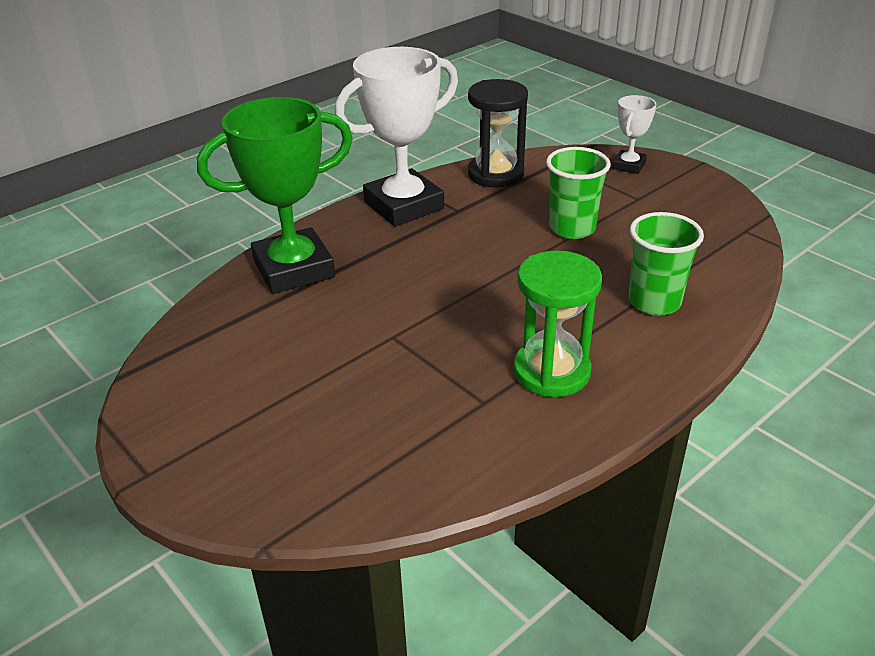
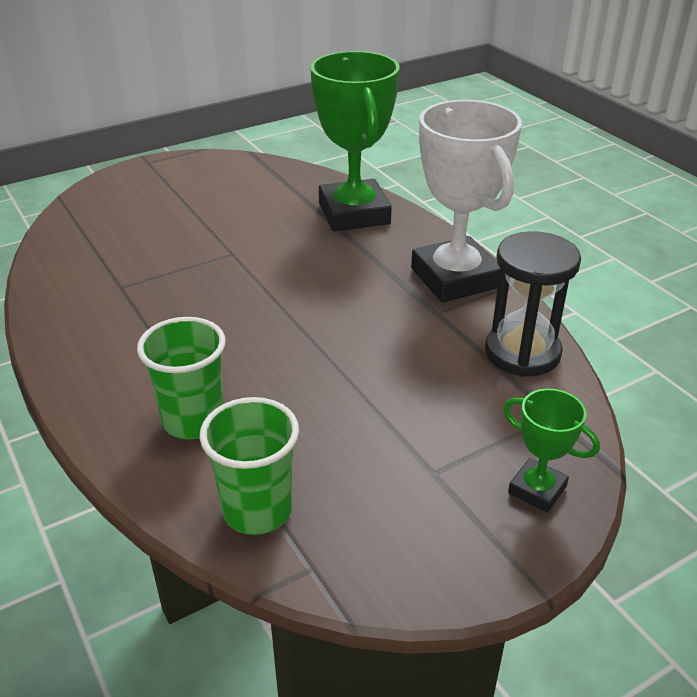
camera: 100 degrees right, 0 degrees up
green hourglass [513,251,602,397] -> none
green cup [546,147,610,239] -> green cup moved to [200,397,299,535]
white trophy [613,95,656,174] -> green trophy [503,389,600,513]

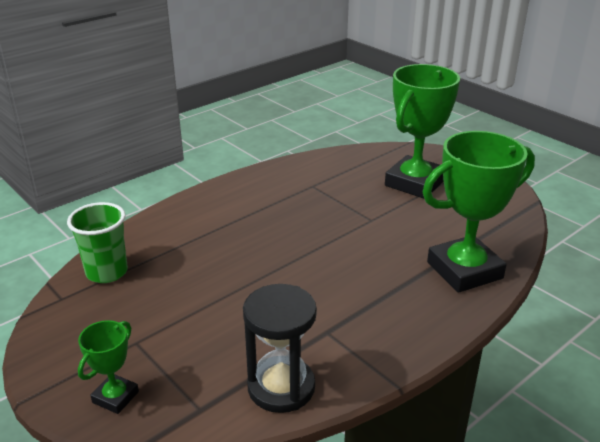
camera: 80 degrees right, 5 degrees down
green cup [137,317,225,439] -> none
white trophy [411,100,522,303] -> none
none -> green trophy [385,64,460,199]

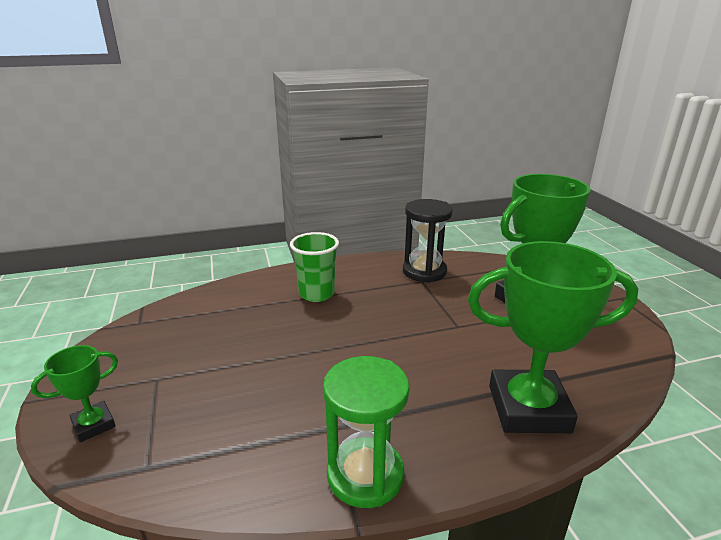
camera: 25 degrees right, 5 degrees down
green cup [67,202,128,283] -> green cup moved to [290,232,339,302]
black hourglass [243,284,317,413] -> black hourglass moved to [403,199,453,283]
none -> green hourglass [323,356,410,508]

